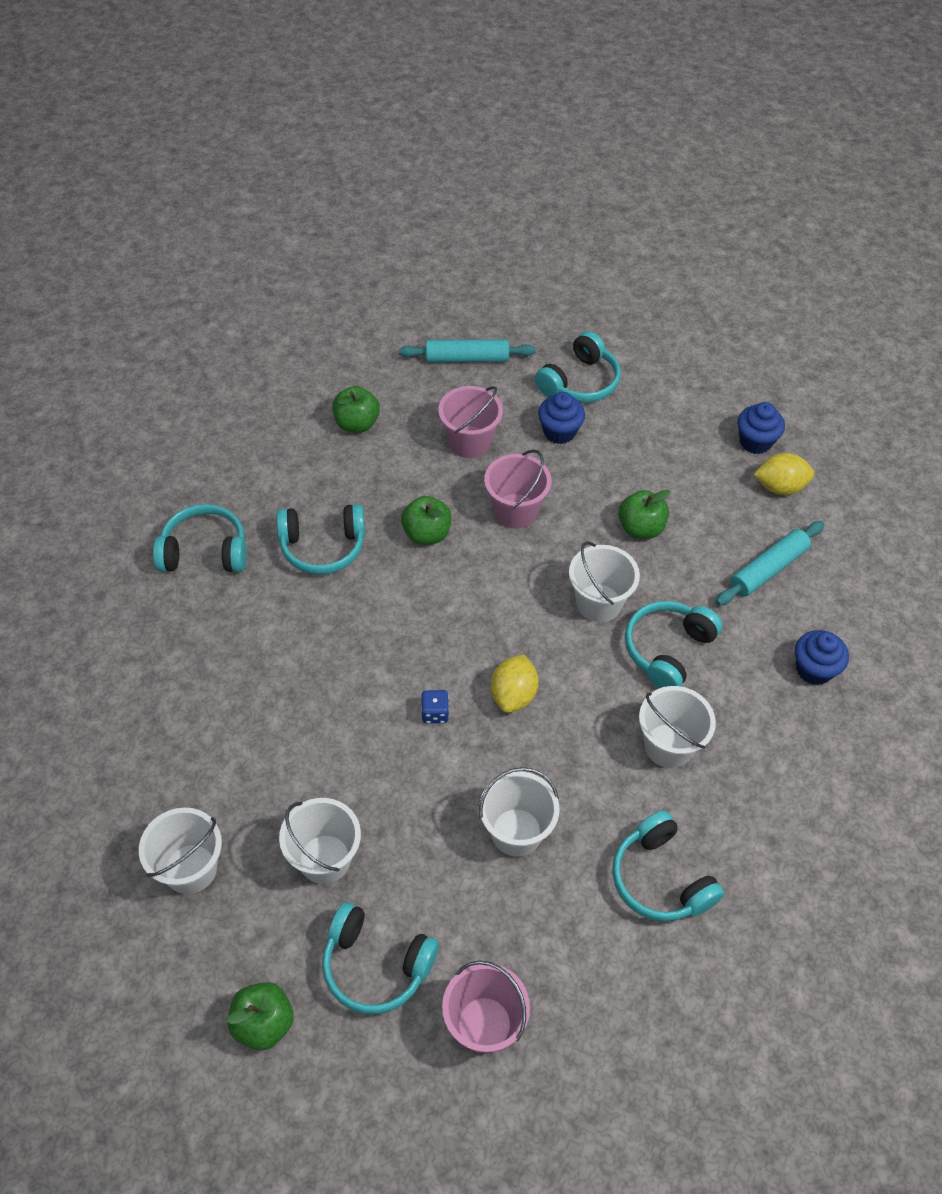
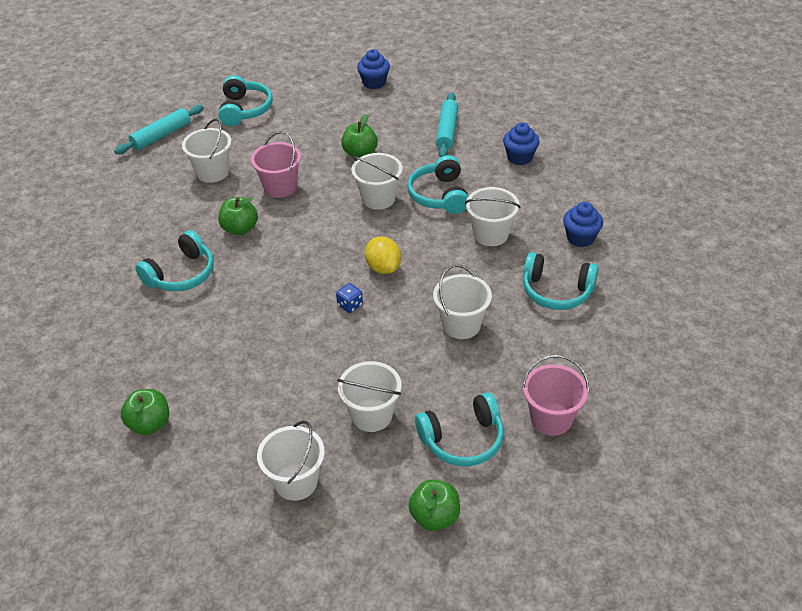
camera: 40 degrees left, 10 degrees down
turquoise headphones [153,504,247,572] -> none
green apple [332,386,380,433] -> green apple moved to [121,389,169,435]
pink bucket [438,386,503,458] -> white bucket [182,119,232,183]
blue cupcake [538,392,585,444] -> blue cupcake moved to [563,202,603,247]
yellow lemon [753,453,815,495] -> none

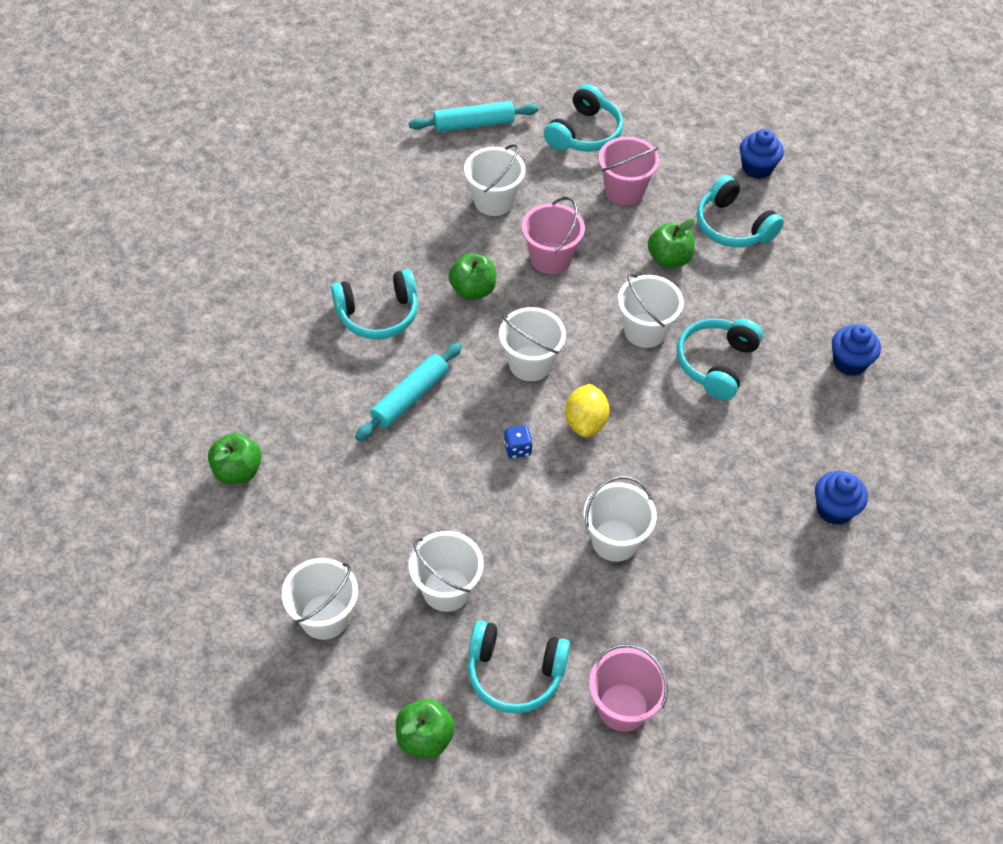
camera: 30 degrees right, 10 degrees up
turquoise rolling pin [436,92,458,157] -> turquoise rolling pin moved to [355,343,462,441]
white bucket [465,187,520,246] -> white bucket moved to [499,307,566,381]
turquoise headphones [523,252,599,310] -> turquoise headphones moved to [697,175,784,248]
none -> pink bucket [598,137,659,205]

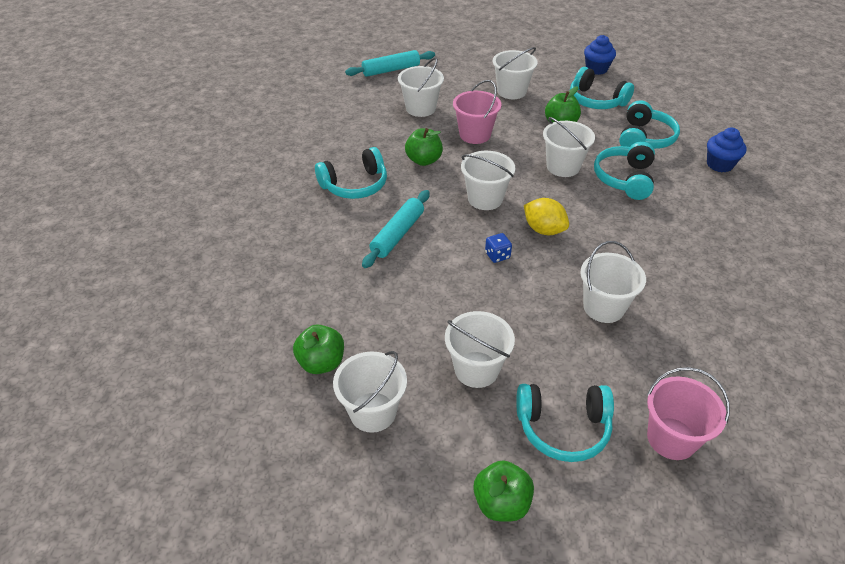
camera: 10 degrees left, 10 degrees down
green apple [208,433,262,484] -> green apple moved to [293,324,344,374]
turquoise headphones [544,84,623,152] -> turquoise headphones moved to [619,100,680,149]
yellow lemon [565,384,609,437] -> yellow lemon turned 45 degrees counterclockwise [524,198,569,235]
pink bucket [598,137,659,205] -> white bucket [493,47,538,99]
blue cupcake [815,471,868,525] -> none

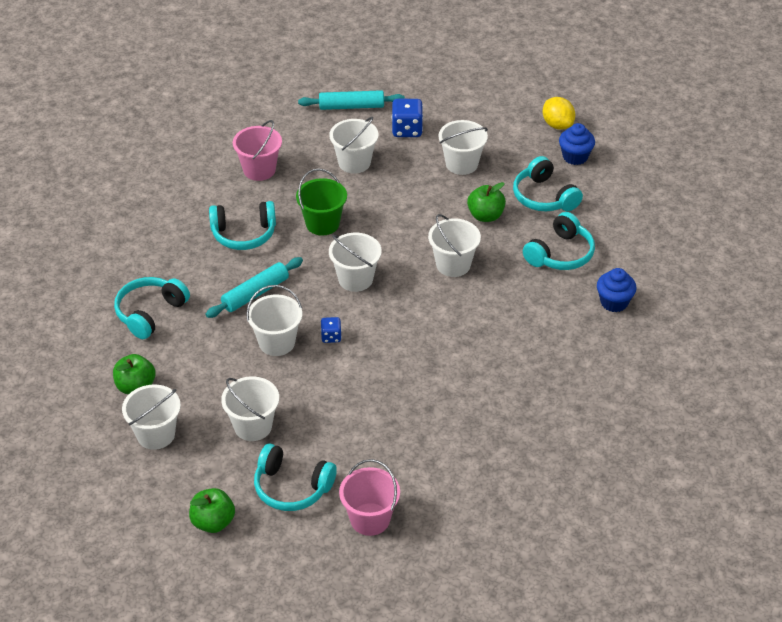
camera: 20 degrees right, 0 degrees up
green apple [405,128,443,166] -> green bucket [296,168,347,235]
pink bucket [453,80,502,144] -> pink bucket moved to [233,120,282,181]
yellow lemon [524,198,569,235] -> yellow lemon moved to [542,97,575,130]
white bucket [580,241,646,323] -> white bucket moved to [246,285,302,356]
turquoise headphones [594,141,655,200] -> turquoise headphones moved to [114,277,190,339]
none -> blue dice [392,99,423,137]

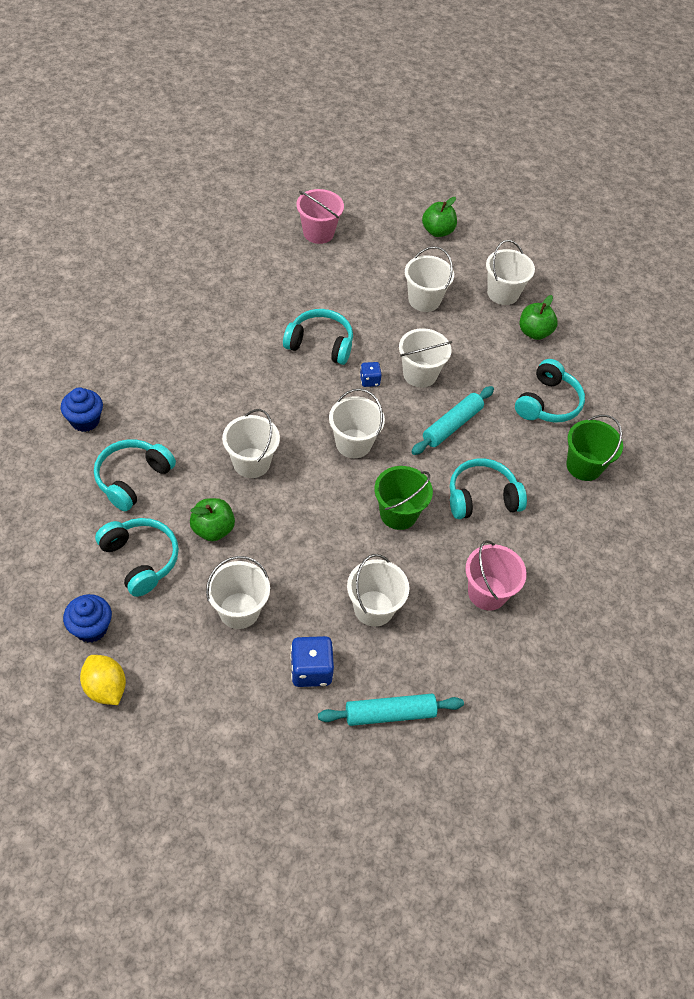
camera: 170 degrees right, 10 degrees up
turquoise headphones [254,443,337,511] -> turquoise headphones moved to [283,309,353,365]
none -> green bucket [566,415,623,481]

